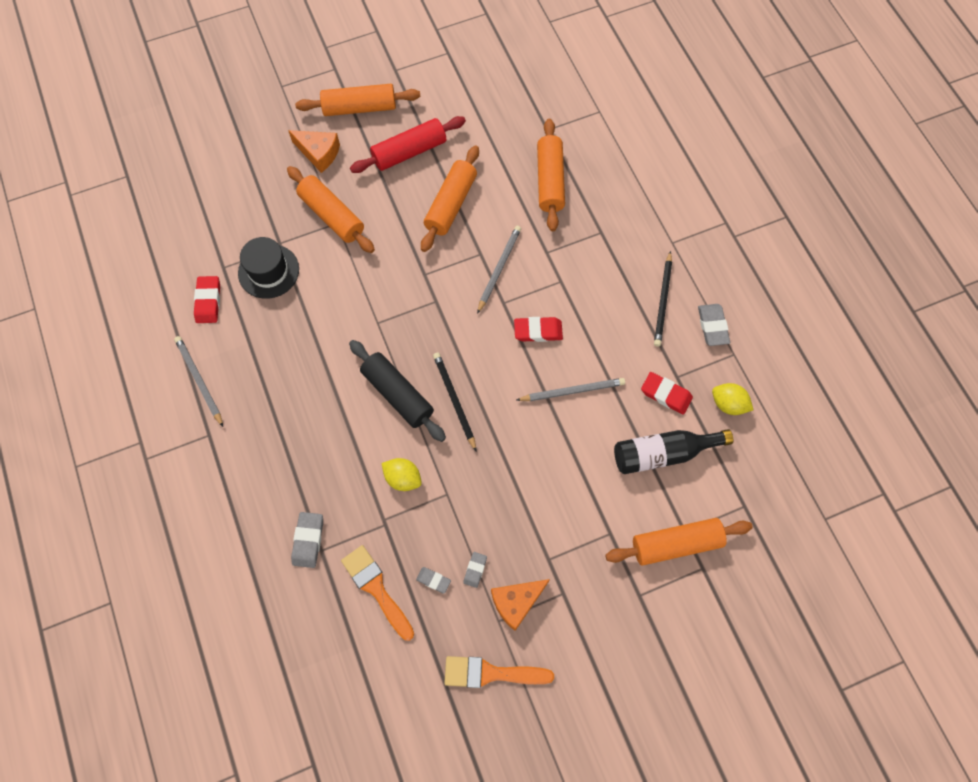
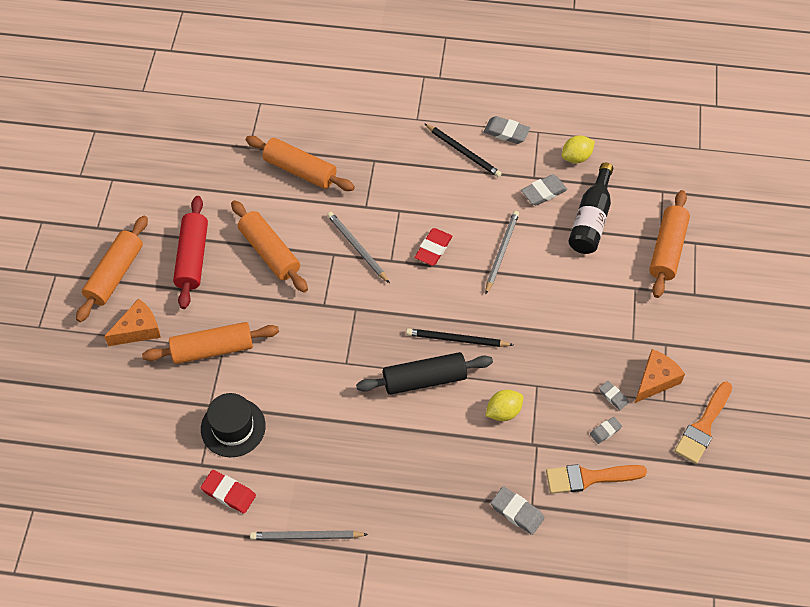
camera: 60 degrees left, 10 degrees down
orange cheese [491,579,550,631] -> orange cheese turned 135 degrees counterclockwise [635,349,685,403]
red eraser [641,372,693,415] -> grey eraser [521,174,567,205]

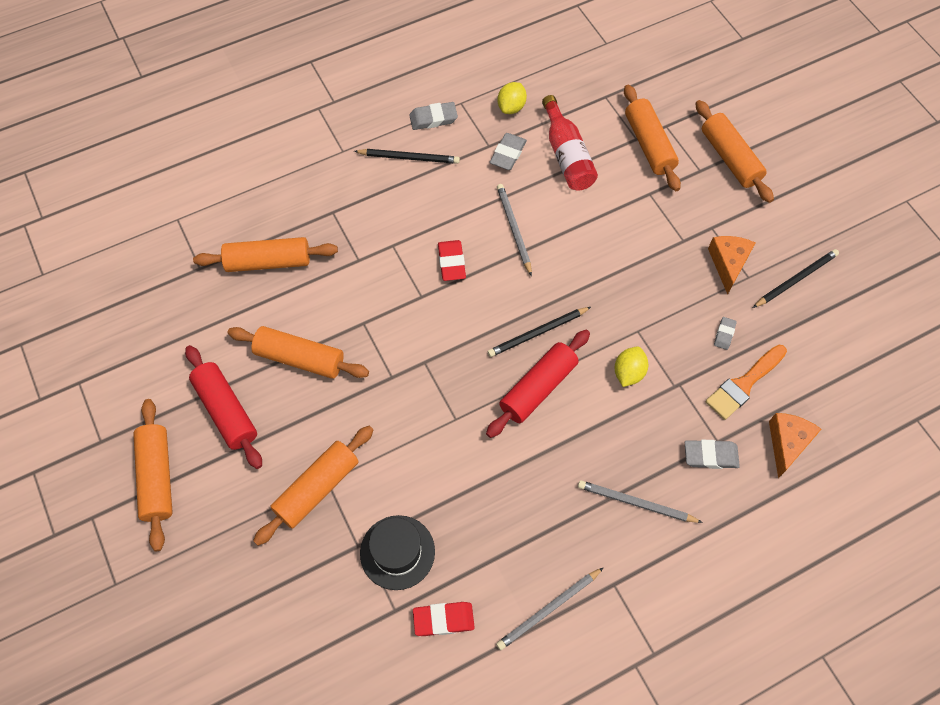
camera: 35 degrees left, 5 degrees up
orange cheese [104,298,161,346] -> orange cheese moved to [769,413,821,478]
grey pencil [327,212,390,283] -> grey pencil moved to [578,480,703,523]
black rolling pin [356,352,493,395] -> red rolling pin [486,330,590,438]
black bottle [568,163,613,254] -> red bottle [542,95,598,190]
grey eraser [599,381,629,410] -> none
orange brush [675,382,732,464] -> black pencil [753,249,839,308]
none -> orange rolling pin [695,100,774,203]

